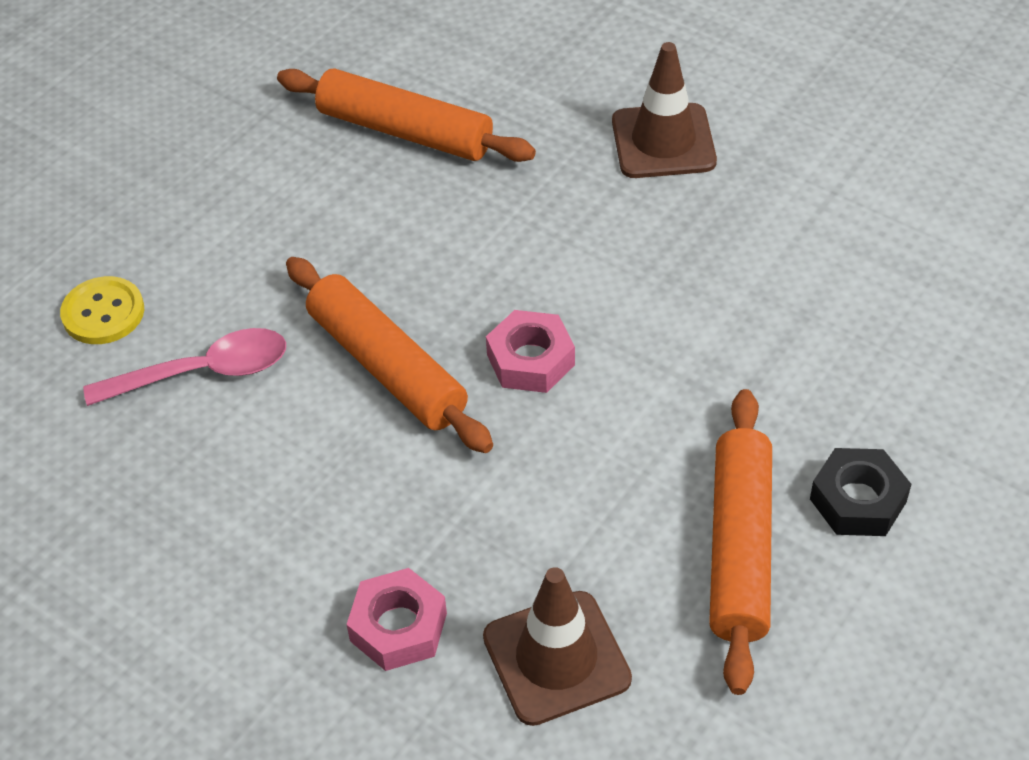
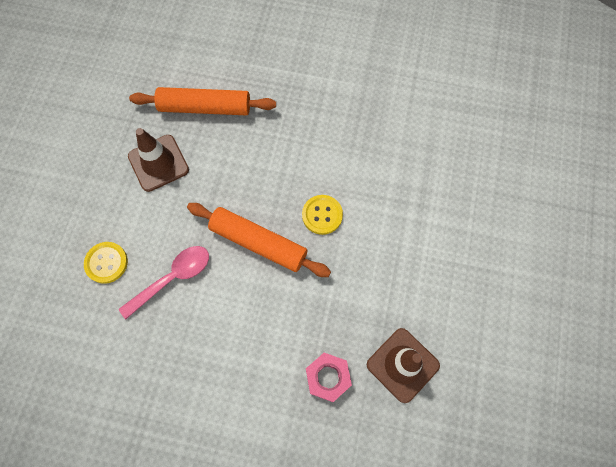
camera: 25 degrees left, 20 degrees up
pink nut [486,310,575,393] -> yellow button [302,195,343,235]
brown traffic cone [612,42,717,178] -> brown traffic cone moved to [128,128,189,192]
orange rolling pin [709,389,772,695] -> none
black nut [810,448,911,536] -> none

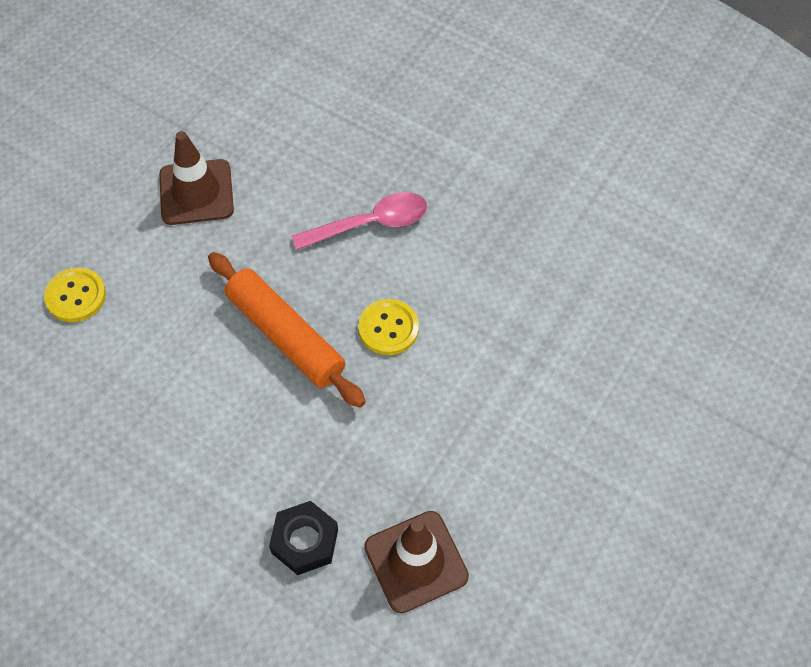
camera: 20 degrees right, 10 degrees down
pink spoon [119,246,209,319] -> pink spoon moved to [292,192,427,250]
orange rolling pin [129,87,276,115] -> none
pink nut [306,353,352,402] -> black nut [269,501,338,575]

